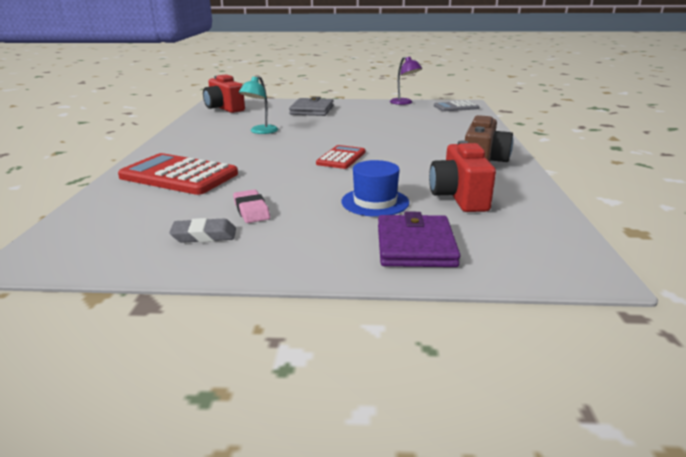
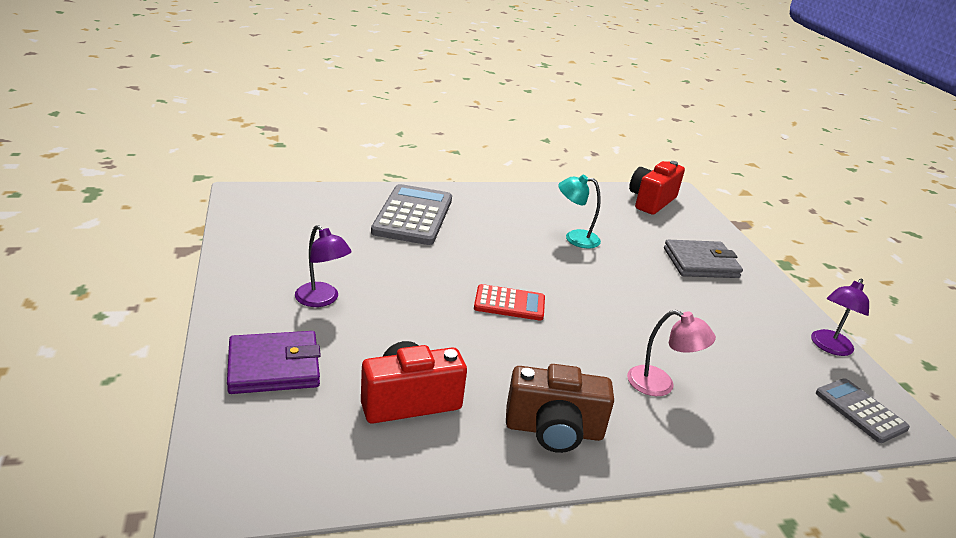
camera: 70 degrees right, 5 degrees up
red calculator [118,153,238,195] -> grey calculator [371,184,452,245]
grey eraser [169,218,236,243] -> none
pink eraser [233,189,270,223] -> none
blue hat [341,160,409,217] -> none
none -> purple lamp [295,225,352,307]
none -> pink lamp [627,310,716,396]

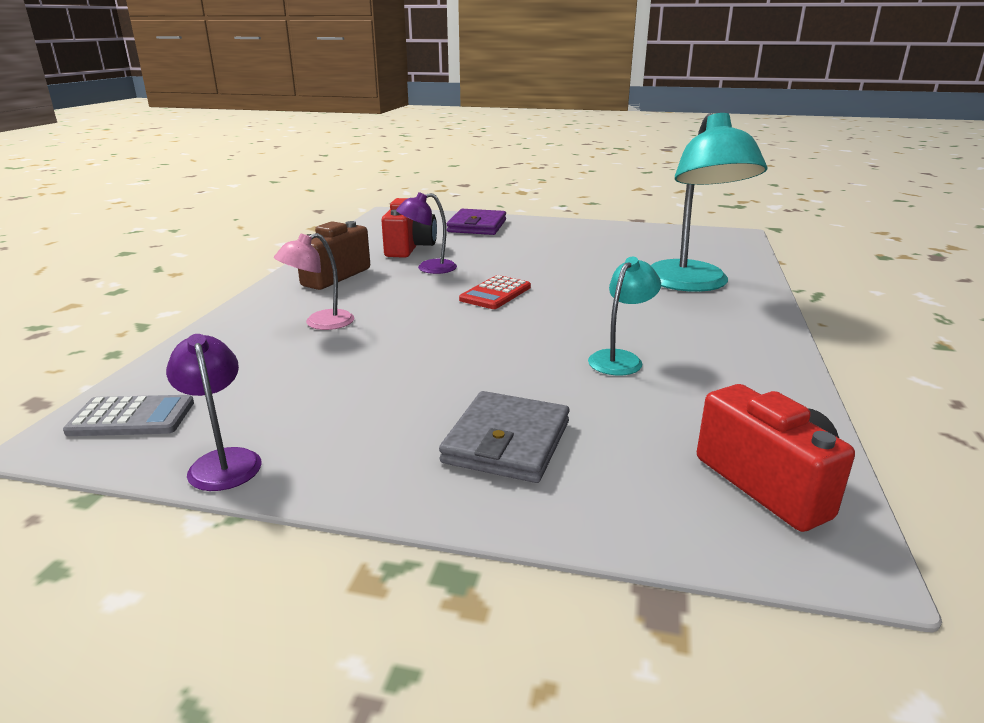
camera: 120 degrees right, 5 degrees down
purple lamp [295,225,352,307] -> purple lamp moved to [396,192,457,274]
grey calculator [371,184,452,245] -> turquoise lamp [651,113,768,292]

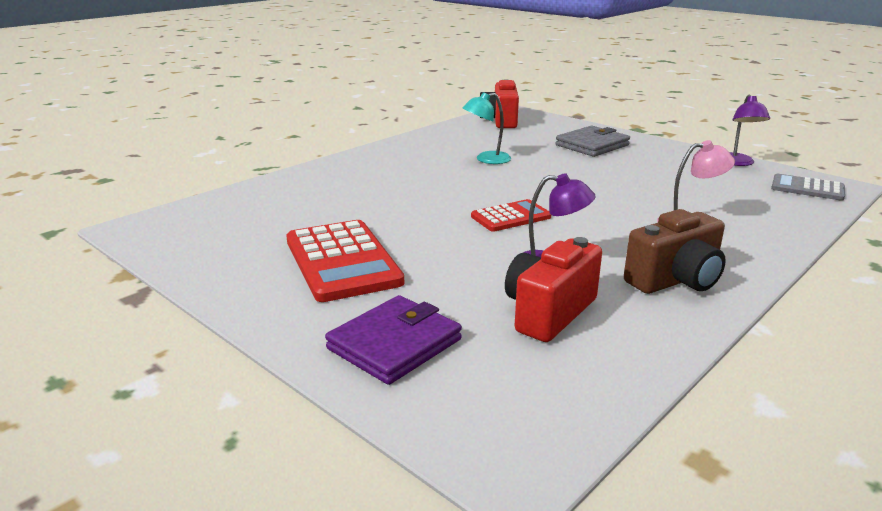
camera: 150 degrees left, 0 degrees up
turquoise lamp [651,113,768,292] -> none
none -> red calculator [286,220,404,302]

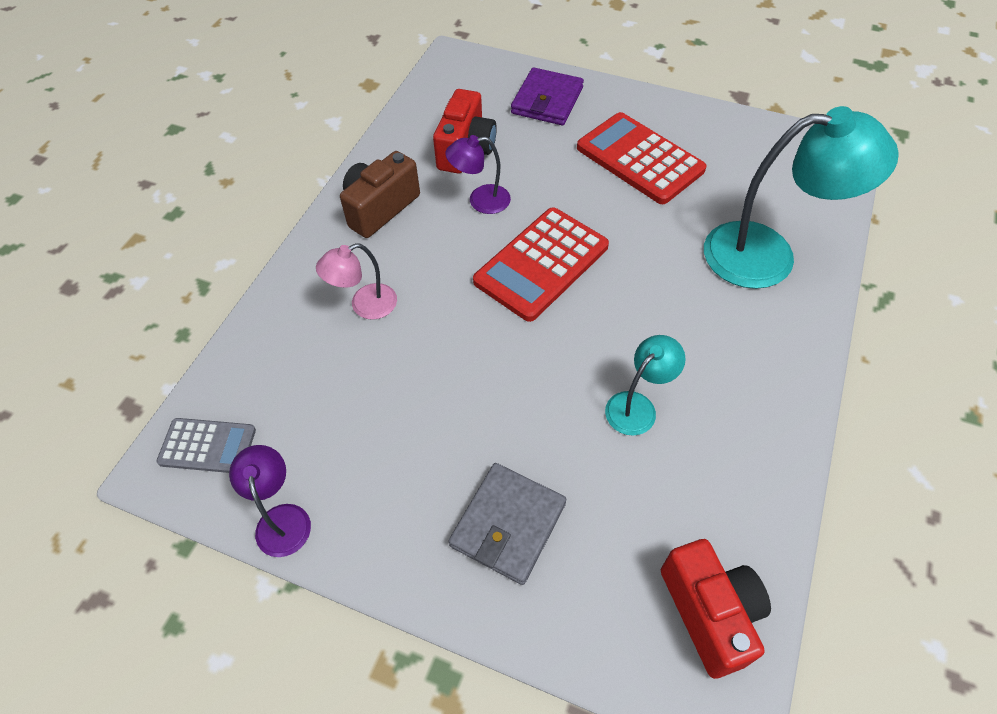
camera: 160 degrees right, 30 degrees up
red calculator [471,199,551,232] -> red calculator [473,207,609,322], size x1.74
none -> turquoise lamp [704,106,899,289]

